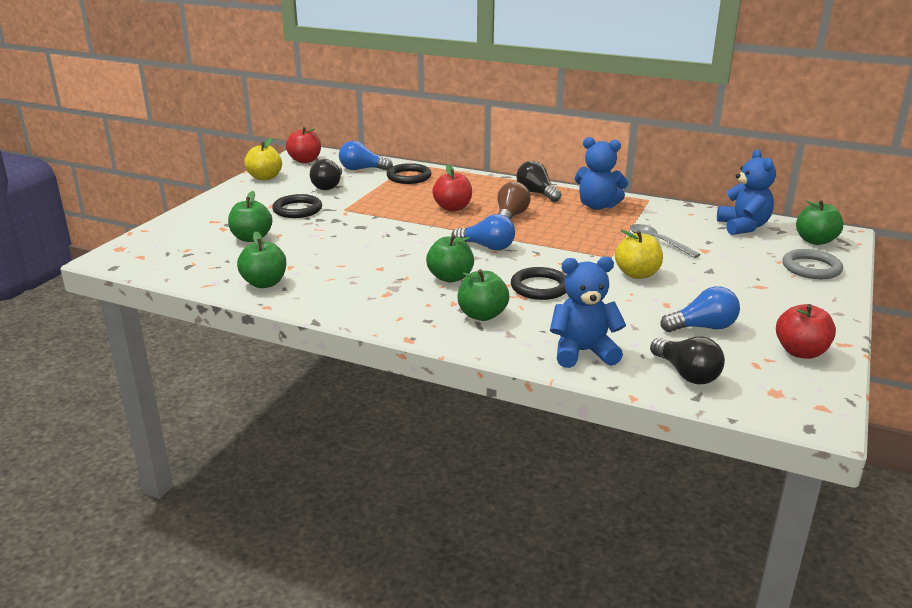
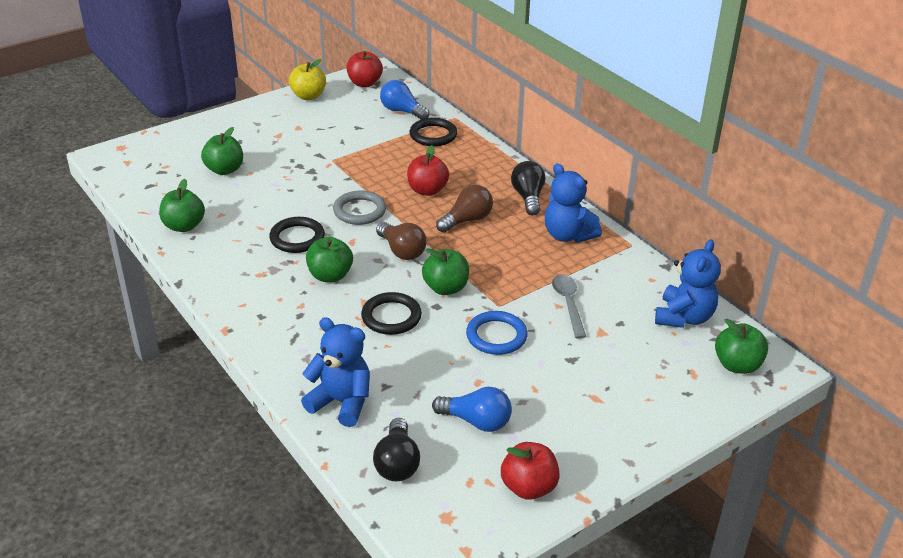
camera: 30 degrees right, 10 degrees up
black ring [272,194,322,218] -> black ring moved to [269,217,325,253]
black light bulb [310,159,342,190] -> none
blue light bulb [451,214,515,251] -> brown light bulb [376,222,426,260]
green apple [458,269,510,321] -> green apple moved to [422,248,469,295]
yellow apple [615,230,663,279] -> blue ring [466,311,528,355]
grey ring [782,249,843,279] -> grey ring moved to [333,190,386,225]

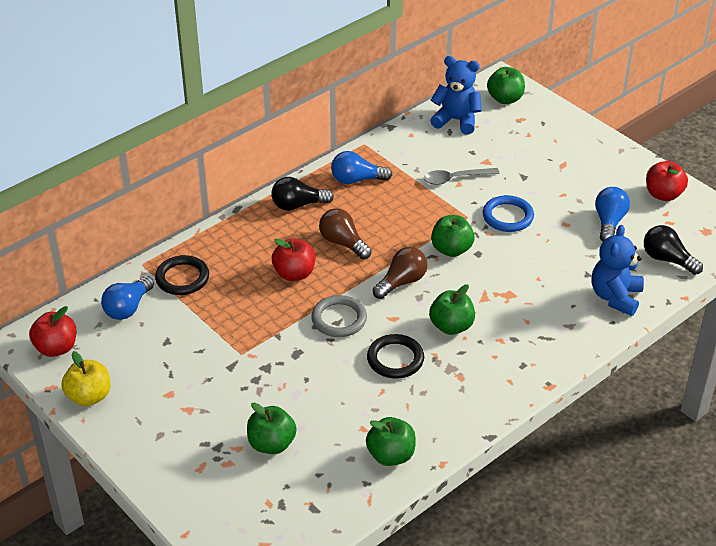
camera: 95 degrees left, 5 degrees up
black ring [361,292,422,335] -> none
black light bulb [373,418,420,481] -> black light bulb turned 135 degrees counterclockwise [644,225,703,275]
blue teddy bear [545,163,602,243] -> blue light bulb [331,151,392,184]

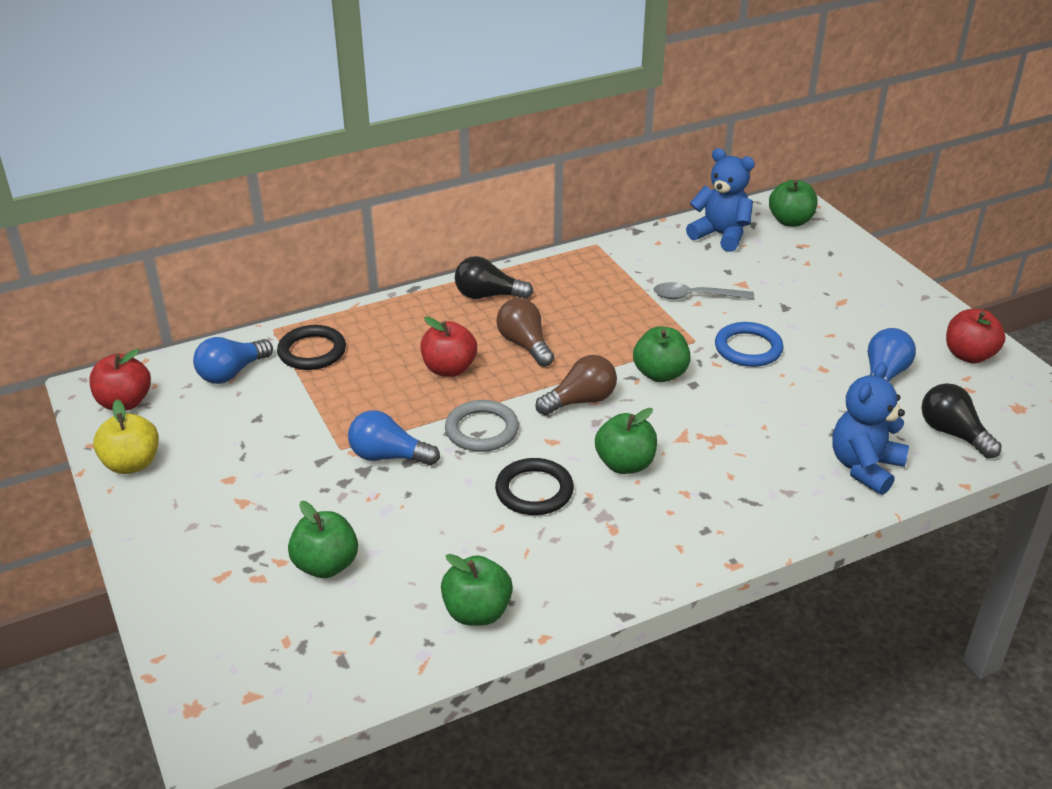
camera: 15 degrees right, 5 degrees down
blue light bulb [331,151,392,184] -> blue light bulb moved to [348,410,440,466]

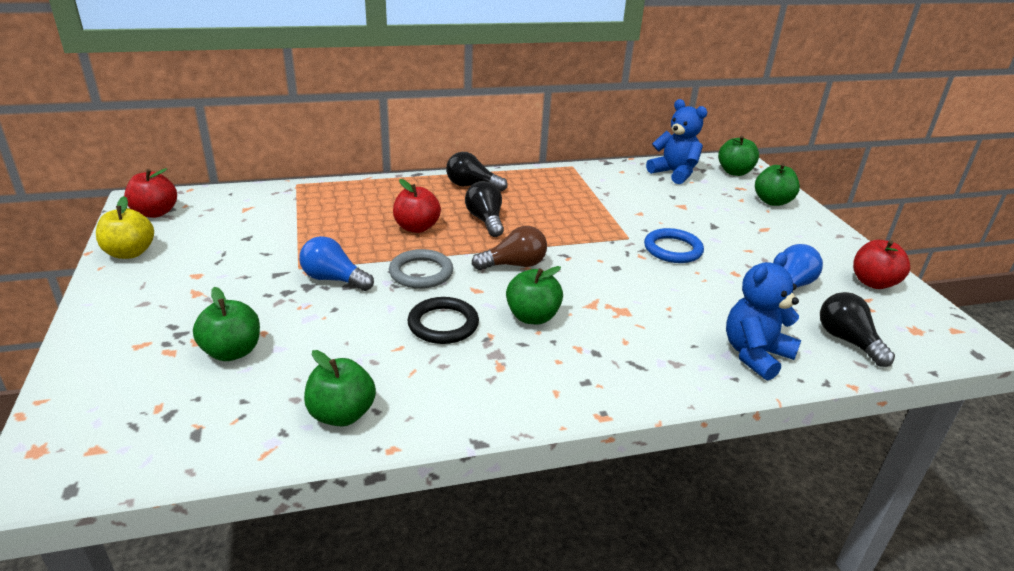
camera: 10 degrees right, 5 degrees down
blue light bulb [193,337,273,384] -> none
black ring [277,325,346,370] -> none
brown light bulb [497,298,554,367] -> black light bulb [465,181,504,237]
green apple [633,327,691,382] -> green apple moved to [755,164,800,206]
grey spoon [654,282,754,299] -> none

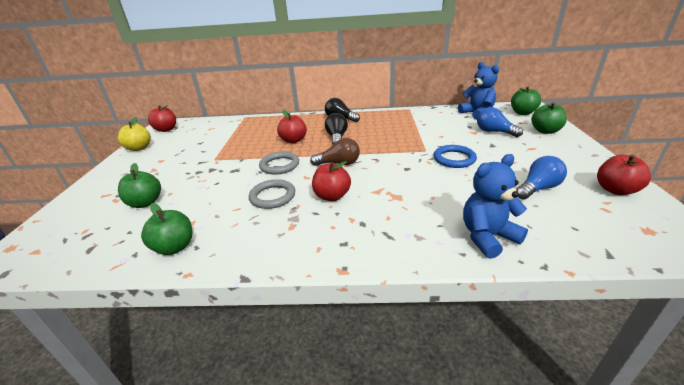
camera: 20 degrees right, 0 degrees up
blue light bulb [299,236,374,291] -> blue light bulb moved to [477,107,523,137]
black ring [408,297,479,344] -> grey ring [249,179,295,209]
green apple [506,266,563,324] -> red apple [312,161,351,201]
black light bulb [820,292,895,367] -> none

